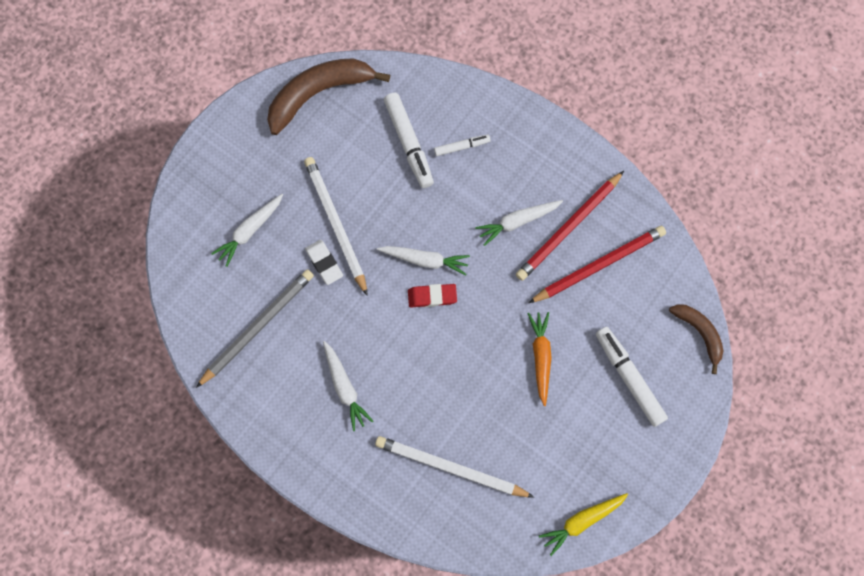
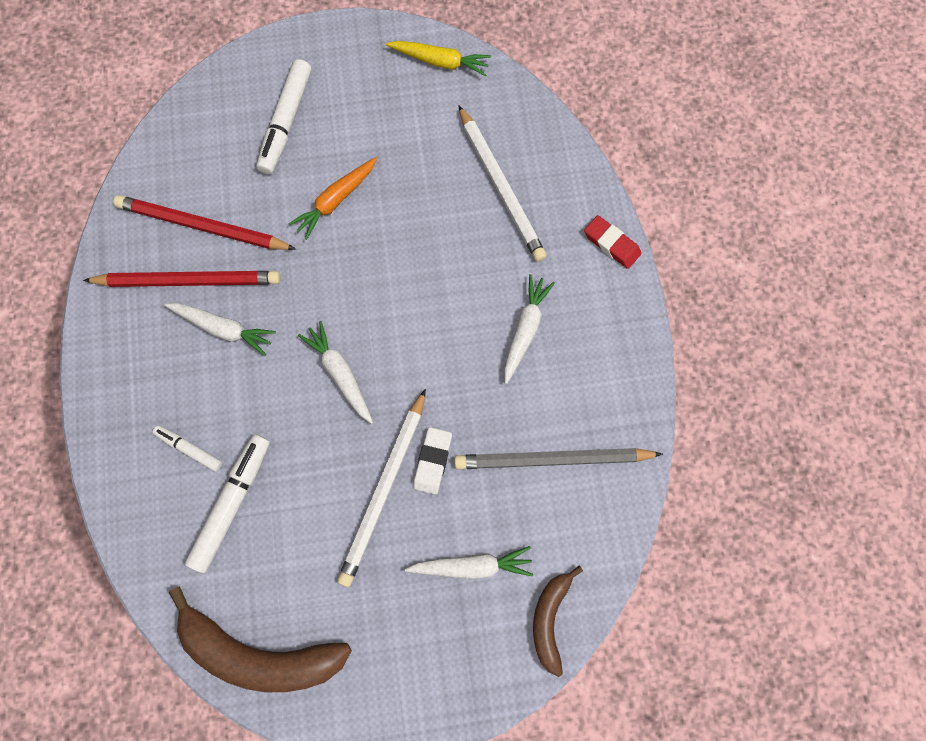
camera: 135 degrees left, 0 degrees up
red eraser [408,284,457,307] -> red eraser moved to [584,215,641,269]
brown banana [669,304,723,374] -> brown banana moved to [533,566,583,677]

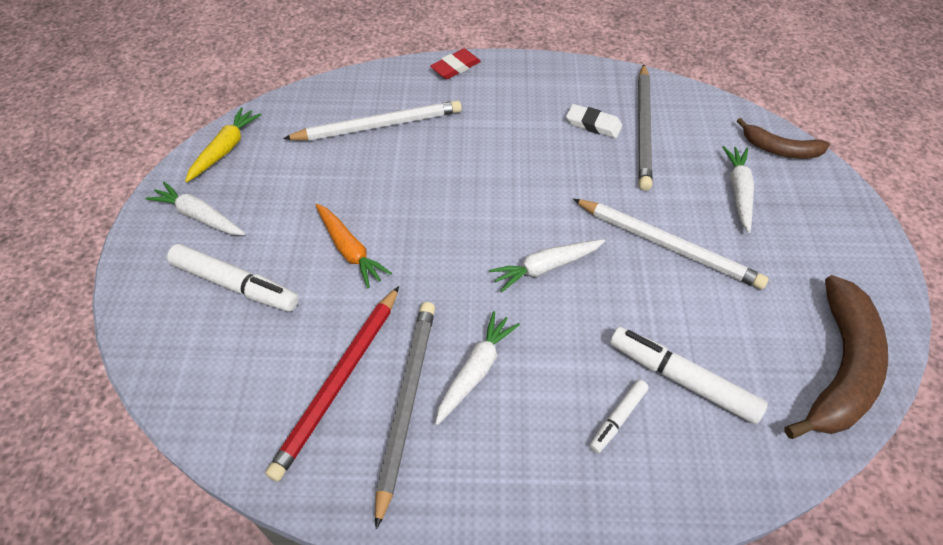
camera: 80 degrees left, 20 degrees down
red pencil [83,271,280,287] -> grey pencil [375,302,435,530]
white eraser [413,427,452,495] -> white eraser moved to [566,104,622,138]
white carrot [504,274,555,384] -> white carrot moved to [145,182,245,235]

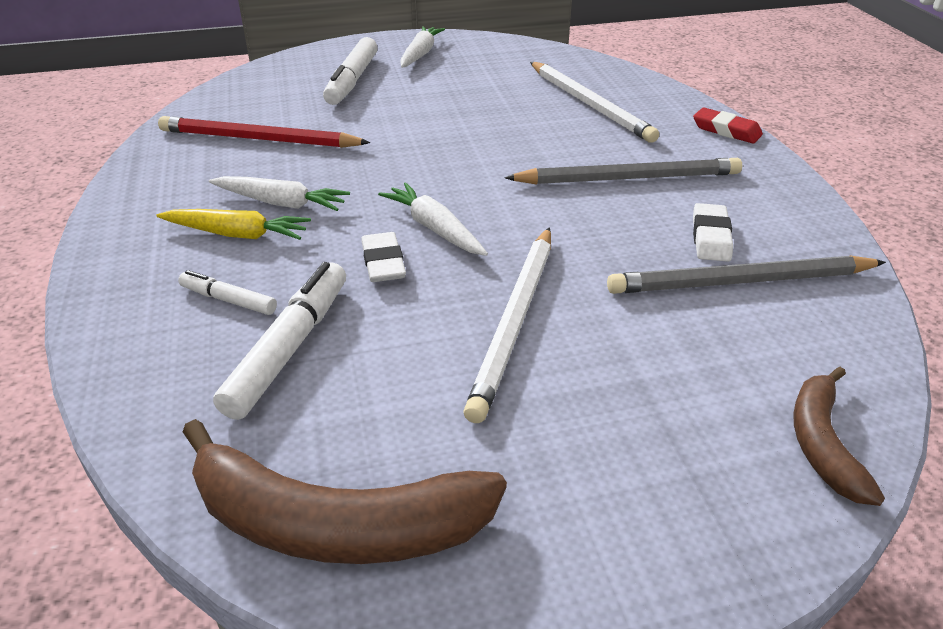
camera: 75 degrees right, 15 degrees down
yellow carrot [185,107,262,182] -> yellow carrot moved to [156,209,311,240]
orange carrot [316,204,392,288] -> none
grey pencil [375,302,435,530] -> grey pencil moved to [505,158,742,185]
white carrot [722,146,754,233] -> none
none -> white eraser [362,232,406,282]

